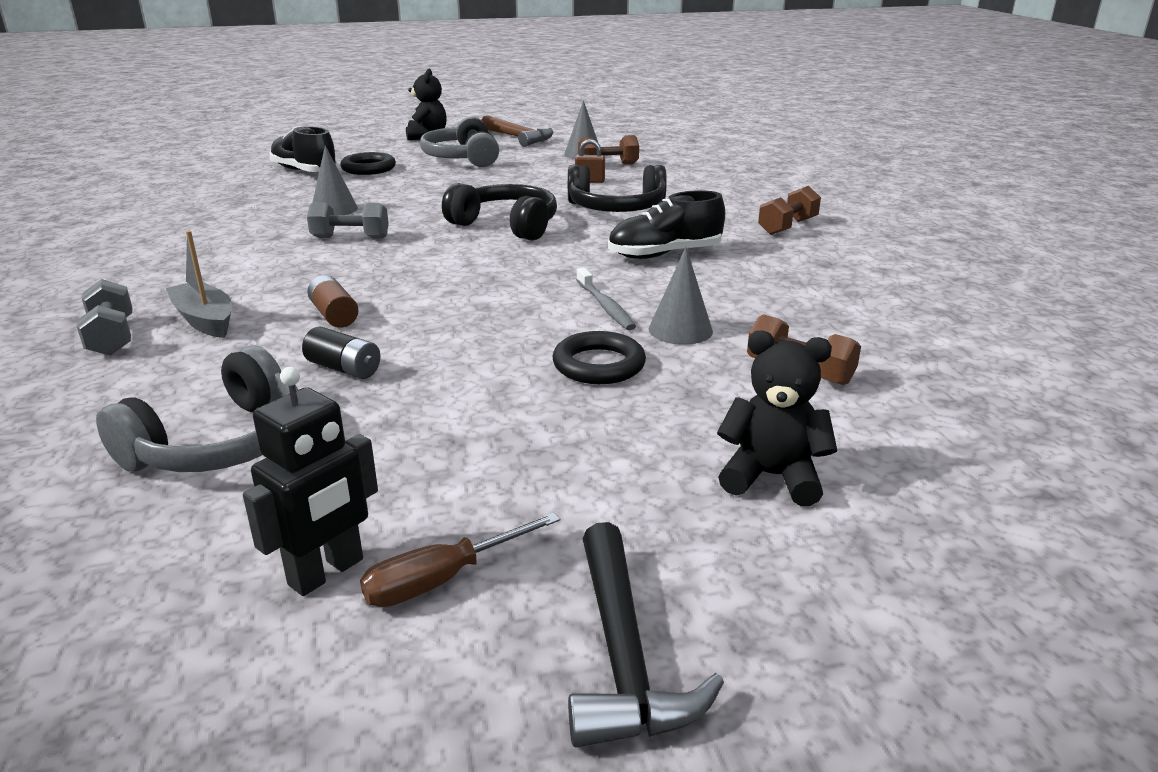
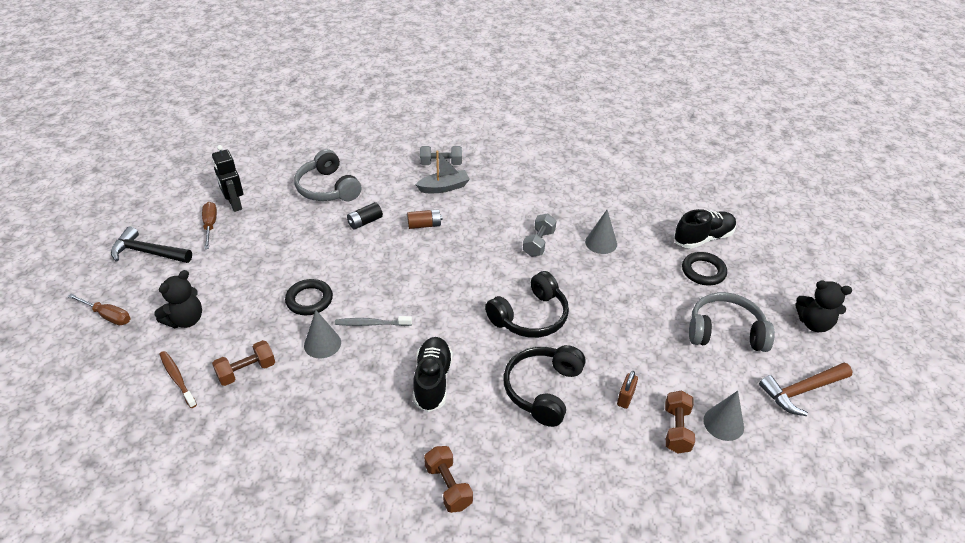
camera: 110 degrees right, 15 degrees up
none -> brown screwdriver [68,294,131,325]
none -> brown toothbrush [159,351,197,408]

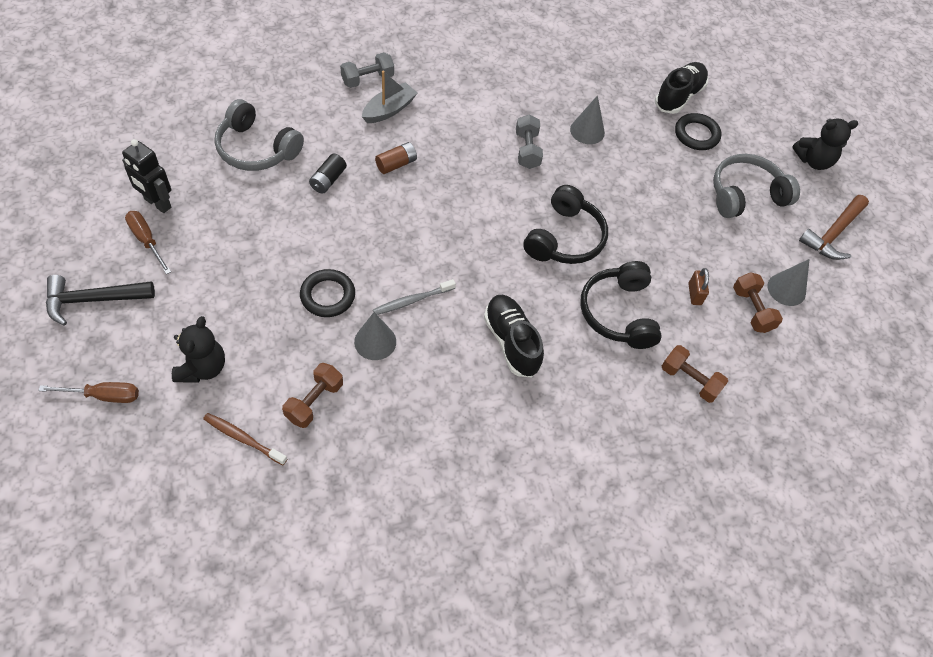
camera: 30 degrees left, 15 degrees up
brown dumbbell [424,446,473,513] -> brown dumbbell moved to [662,345,728,403]

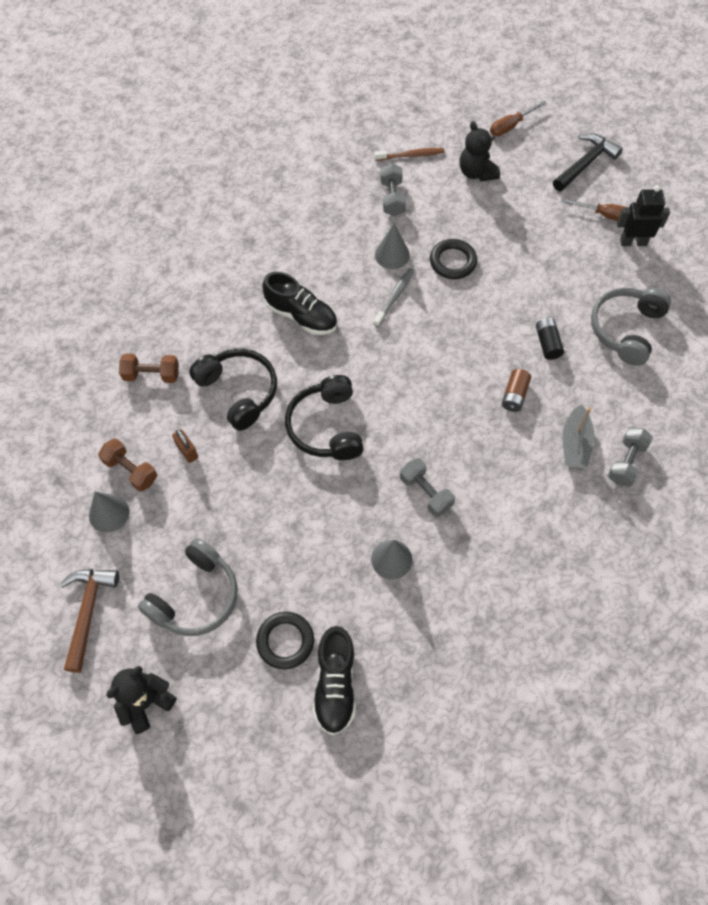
camera: 150 degrees right, 5 degrees up
grey headphones [214,99,304,171] -> grey headphones turned 60 degrees counterclockwise [591,288,671,366]
brown dumbbell [282,363,343,428] -> grey dumbbell [380,163,406,216]

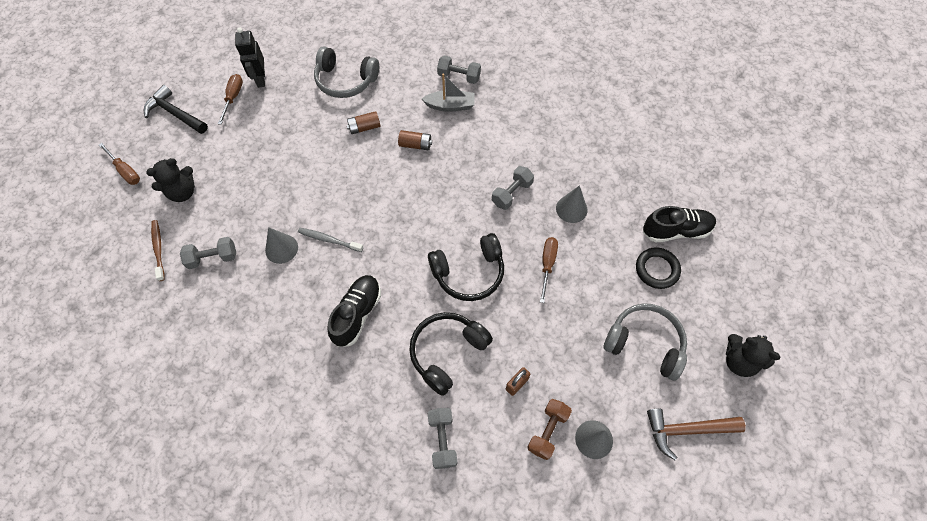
camera: 100 degrees left, 0 degrees up
brown dumbbell [119,353,179,383] -> grey dumbbell [428,408,458,469]
black ring [430,239,477,279] -> none
black battery [536,318,564,360] -> brown battery [347,111,380,134]
none -> brown screwdriver [540,237,558,303]

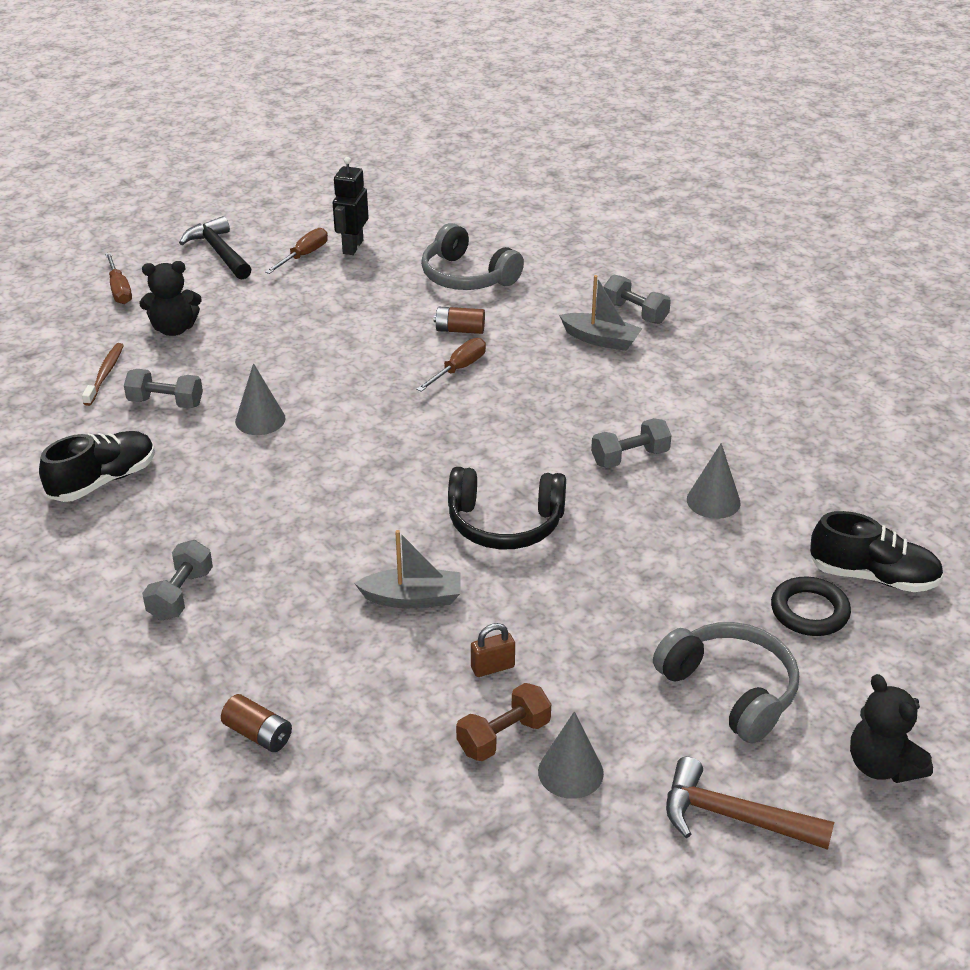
camera: 25 degrees right, 25 degrees down
grey toothbrush [298,228,363,252] -> none
black shoe [327,275,381,347] -> black shoe moved to [39,431,155,502]
brown battery [398,130,432,150] -> brown battery moved to [221,694,292,752]
black headphones [409,312,493,396] -> grey boat [354,530,461,608]
grey dumbbell [428,408,458,469] -> grey dumbbell moved to [142,540,213,621]
brown screwdriver [540,237,558,303] -> brown screwdriver moved to [416,338,486,392]

